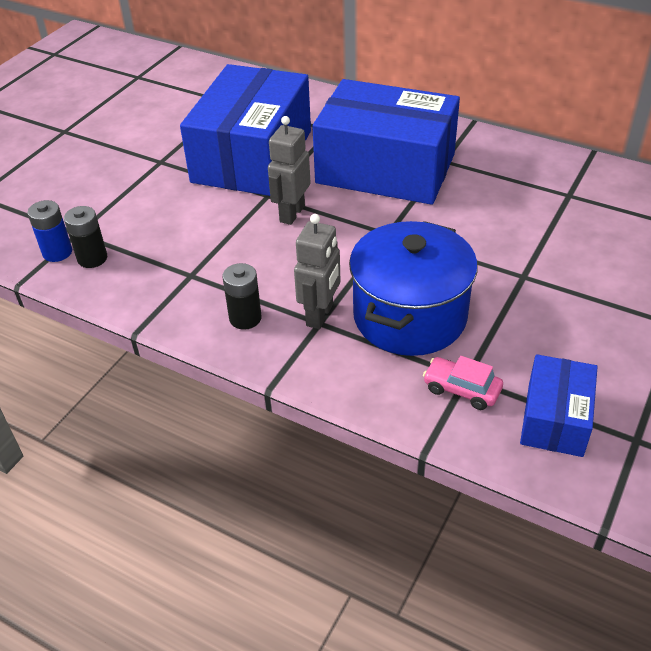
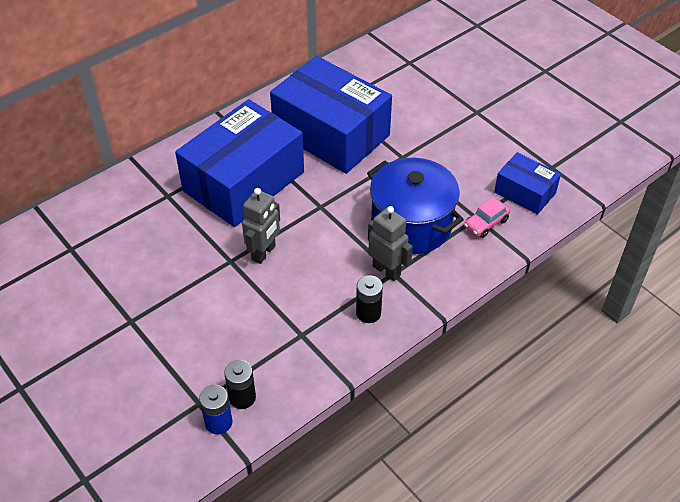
camera: 70 degrees left, 5 degrees up
blue box [180,64,311,196] -> blue box moved to [270,56,392,174]
grey robot [268,116,311,225] -> grey robot turned 105 degrees counterclockwise [242,188,280,264]

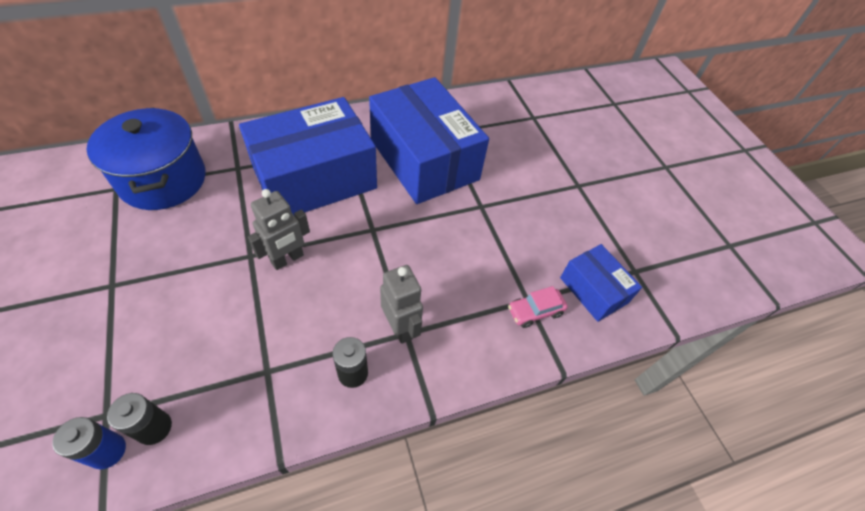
camera: 15 degrees right, 5 degrees up
blue pot [367,158,464,254] -> blue pot moved to [87,108,206,210]

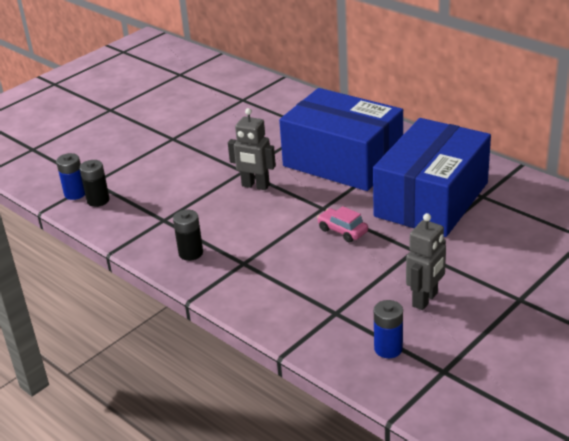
camera: 70 degrees right, 20 degrees down
blue pot [87,108,206,210] -> none
grey robot [380,265,423,344] -> grey robot moved to [406,213,446,310]
pink car [508,286,568,328] -> pink car moved to [317,206,368,243]
blue box [560,244,642,322] -> blue battery [374,300,403,358]

